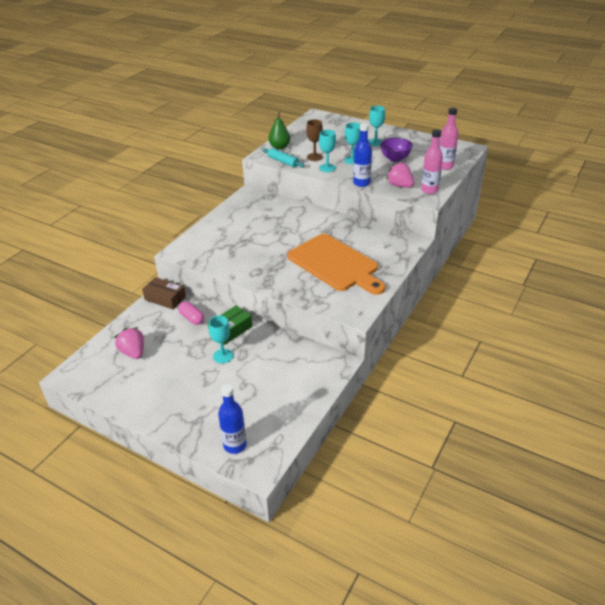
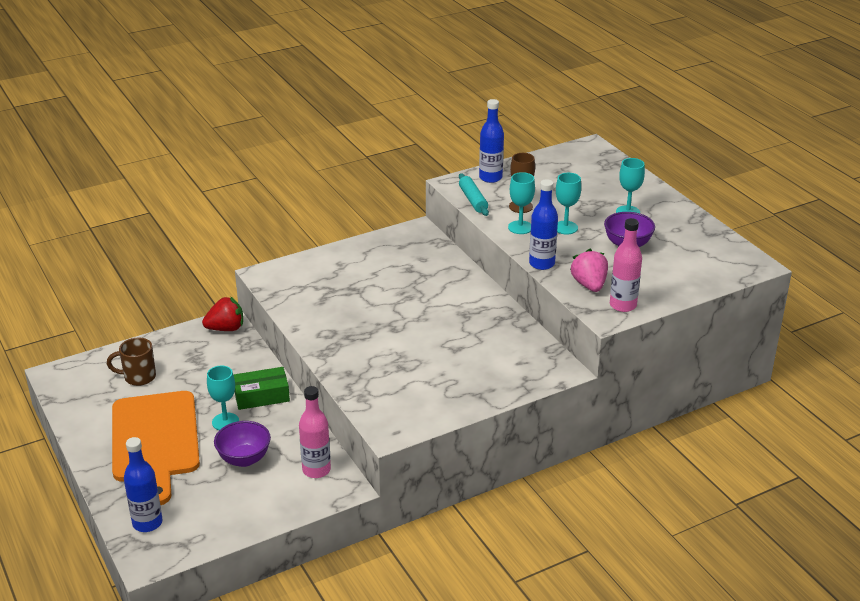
camera: 30 degrees right, 5 degrees down
pink strawberry [115,327,144,359] -> brown mug [107,338,156,386]
brown box [142,277,186,309] -> red strawberry [202,296,243,331]
pink capsule [178,301,204,325] -> none
green pear [268,112,290,149] -> blue bottle [479,99,504,183]
orange cutting board [287,234,385,295] -> orange cutting board moved to [112,391,200,505]
pink bottle [439,108,458,170] -> pink bottle moved to [299,386,331,478]
none -> purple bowl [214,421,271,467]

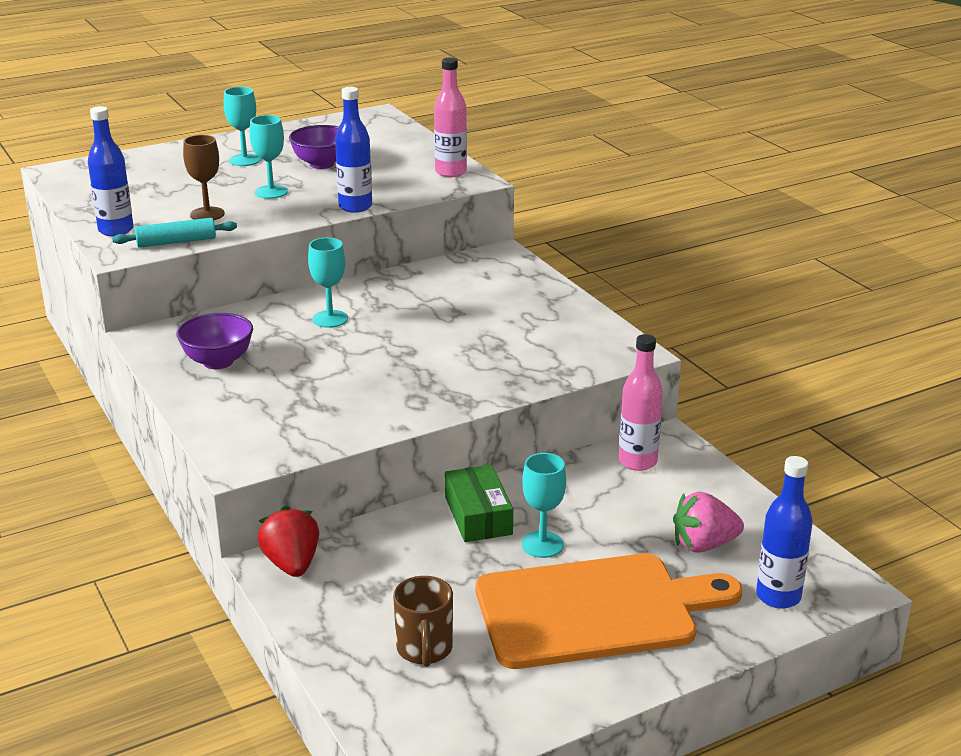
camera: 90 degrees left, 5 degrees down
purple bowl [214,421,271,467] -> purple bowl moved to [176,313,253,369]
turquoise goblet [508,172,535,234] -> turquoise goblet moved to [308,238,348,328]
pink strawberry [570,249,608,292] -> pink strawberry moved to [673,491,744,553]

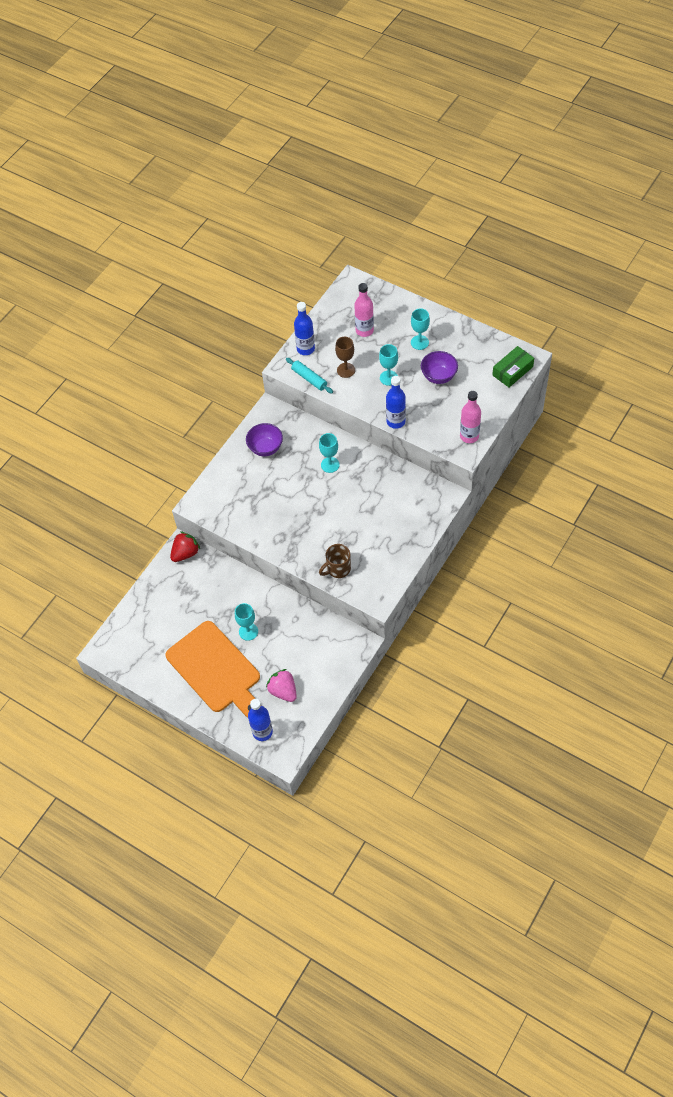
camera: 65 degrees right, 30 degrees up
brown mug [393,576,453,667] -> brown mug moved to [319,544,351,578]
green box [445,465,513,542] -> green box moved to [492,346,534,387]
pink bottle [619,334,663,471] -> pink bottle moved to [354,283,374,337]

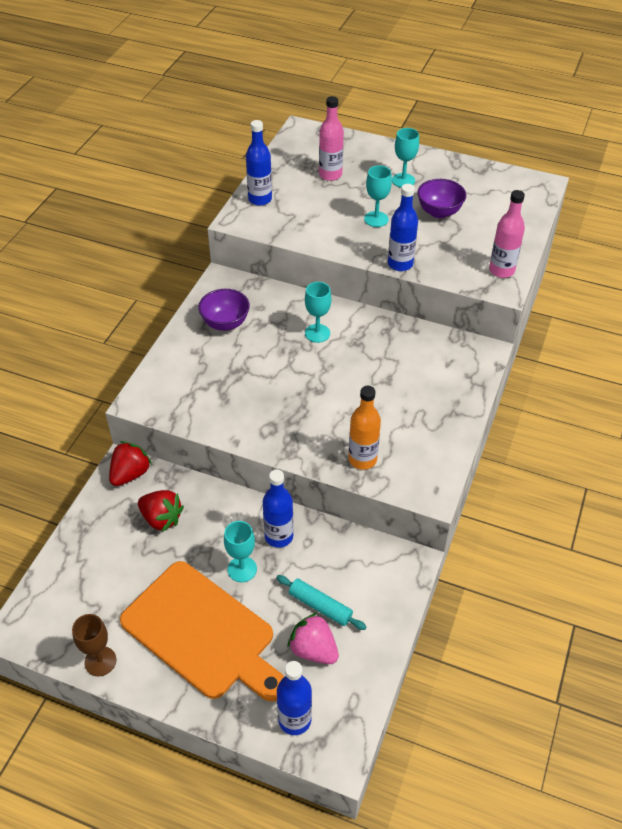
camera: 15 degrees left, 10 degrees down
turquoise rolling pin [286,358,333,394] -> turquoise rolling pin moved to [276,575,366,630]
brown mug [319,544,351,578] -> orange bottle [348,386,381,470]
brown goblet [335,337,355,378] -> brown goblet moved to [72,614,116,676]
green box [492,346,534,387] -> none
none -> red strawberry [138,490,184,532]
none -> blue bottle [263,470,294,548]

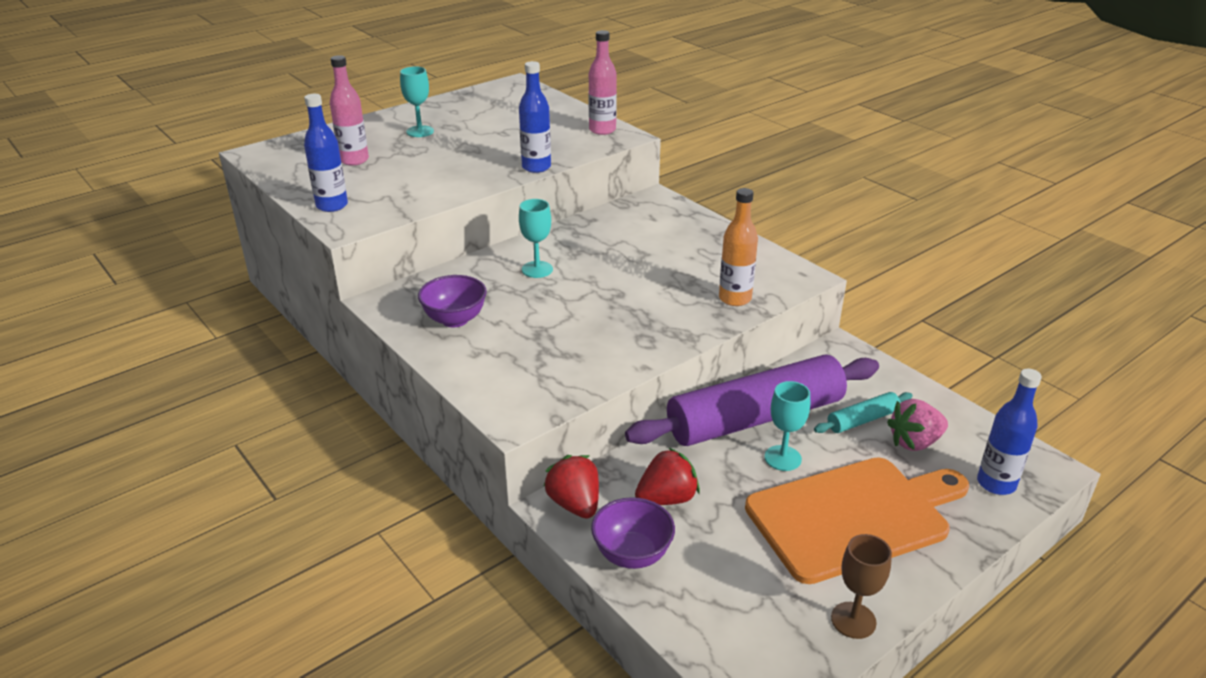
camera: 60 degrees left, 15 degrees down
blue bottle [263,470,294,548] -> purple rolling pin [625,355,879,446]
turquoise goblet [364,165,392,227] -> none
purple bowl [417,179,466,218] -> purple bowl moved to [591,497,675,569]

